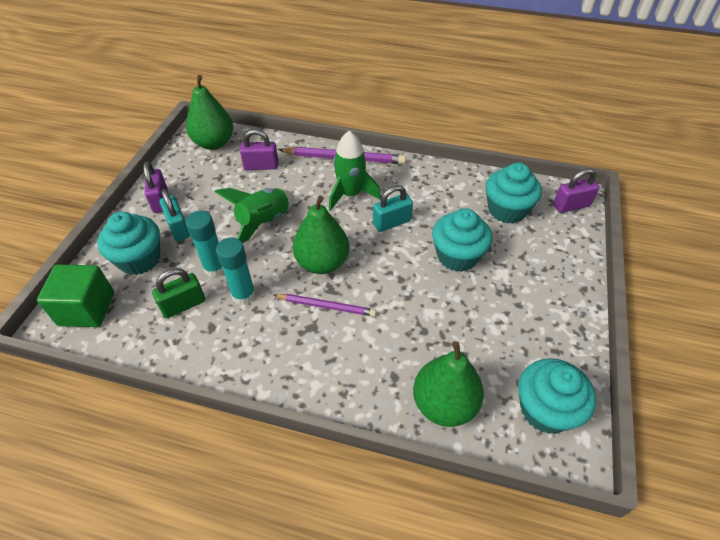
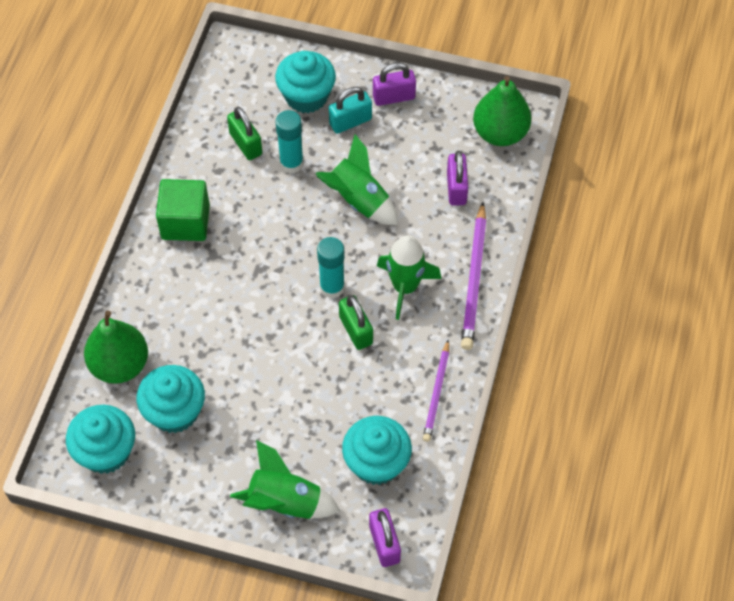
camera: 90 degrees right, 10 degrees up
green cube [37,265,114,327] -> green cube moved to [156,179,210,241]
turquoise glue stick [216,238,256,305] -> turquoise glue stick moved to [317,237,345,299]
purple pencil [274,294,376,317] -> purple pencil moved to [423,339,449,442]
green pear [293,196,349,274] -> none
turquoise padlock [373,185,413,232] -> green padlock [339,295,373,350]
turquoise cupcake [432,208,492,272] -> turquoise cupcake moved to [136,365,205,433]
none -> green rocket [230,440,340,519]

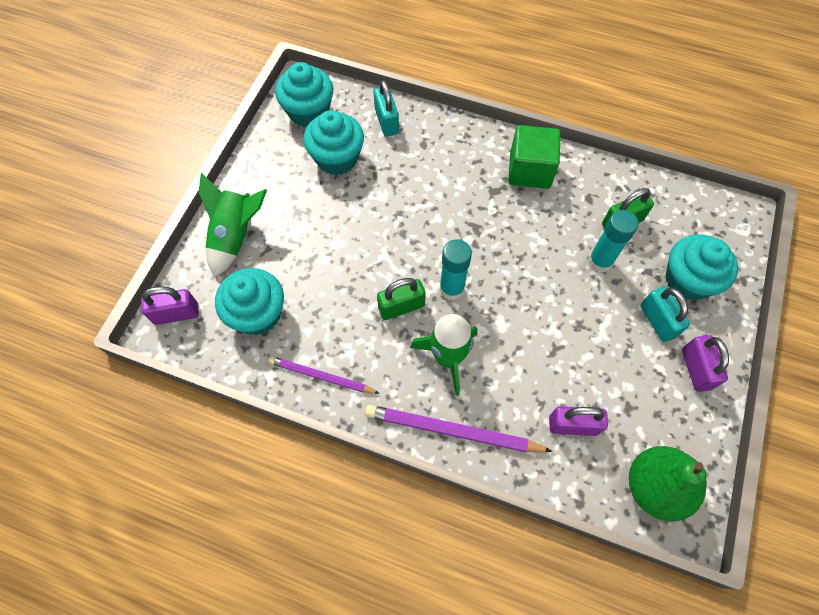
camera: 95 degrees right, 5 degrees up
green pear [84,311,148,384] -> turquoise padlock [374,80,399,136]
green rocket [316,134,398,225] -> none

